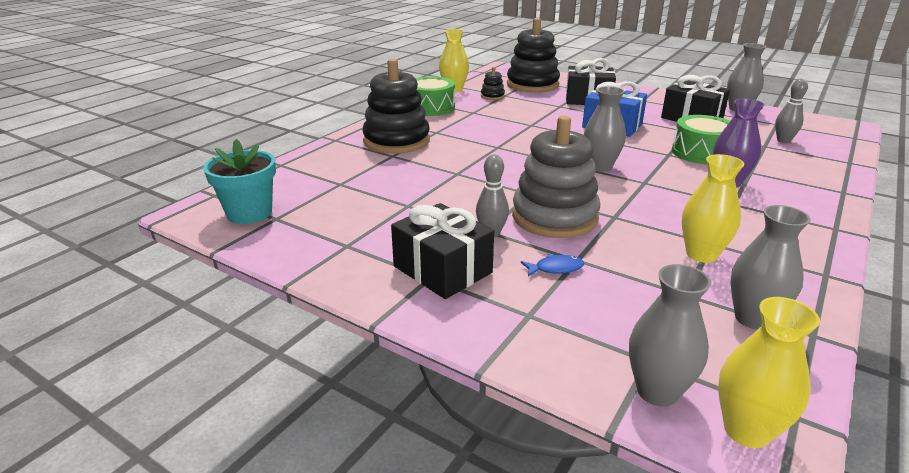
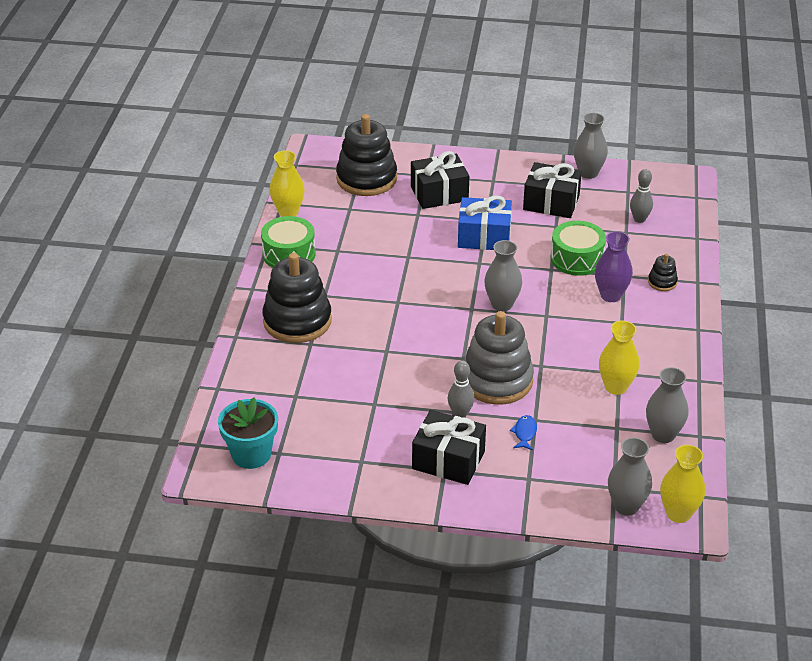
camera: 25 degrees left, 10 degrees up
black stacking toy [481,67,505,100] -> black stacking toy moved to [648,254,678,291]
blue fish [521,254,584,277] -> blue fish turned 45 degrees counterclockwise [510,415,537,451]

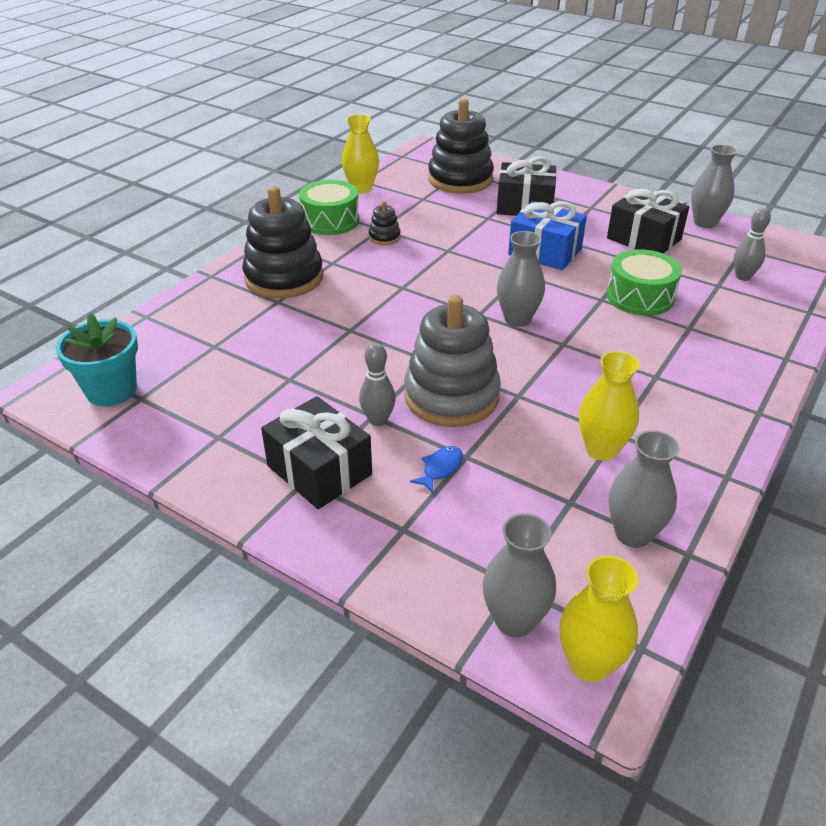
camera: 25 degrees right, 0 degrees up
purple vase [595,231,633,302] -> none
black stacking toy [648,254,678,291] -> black stacking toy moved to [369,201,401,245]

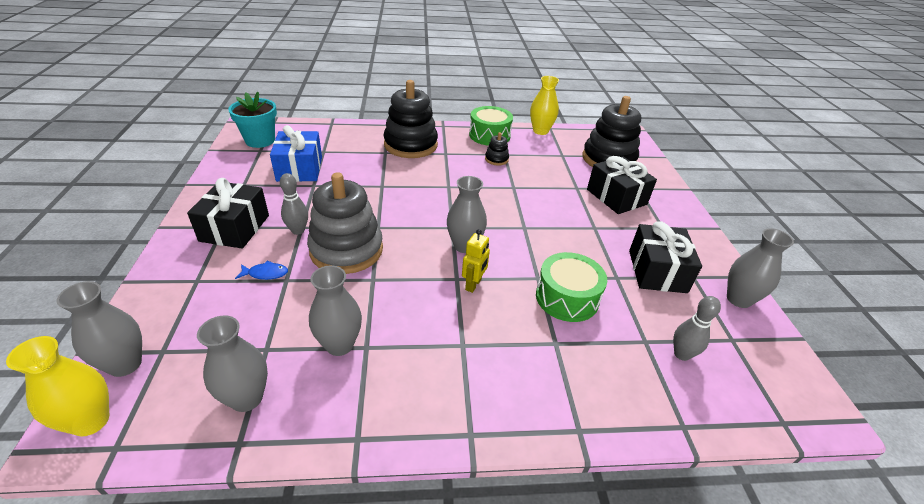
camera: 50 degrees right, 0 degrees up
blue gift [508,201,587,270] -> blue gift moved to [270,125,322,182]
yellow vase [579,351,640,461] -> grey vase [309,266,362,356]
none -> yellow robot [462,229,490,293]

